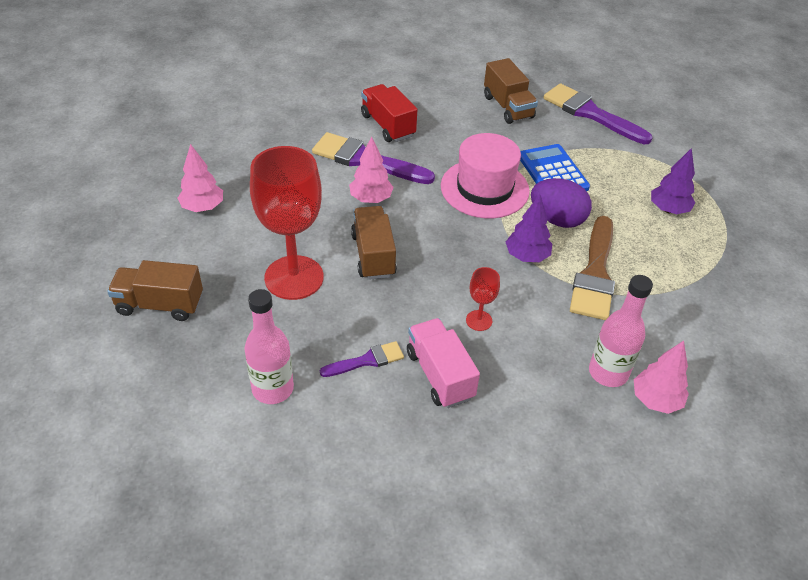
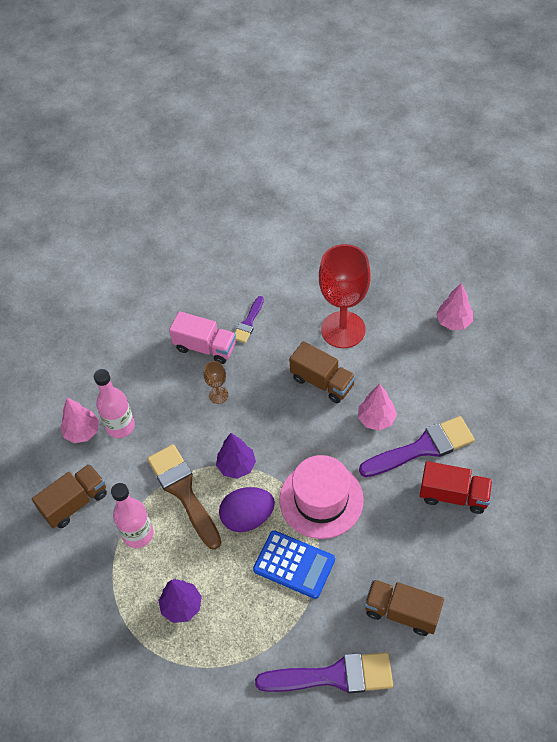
camera: 140 degrees right, 10 degrees up
brown truck [107,260,203,321] -> brown truck moved to [32,464,107,528]
pink bottle [244,289,294,404] -> pink bottle moved to [111,483,154,548]
red goblet [466,267,500,331] -> brown goblet [204,361,229,404]

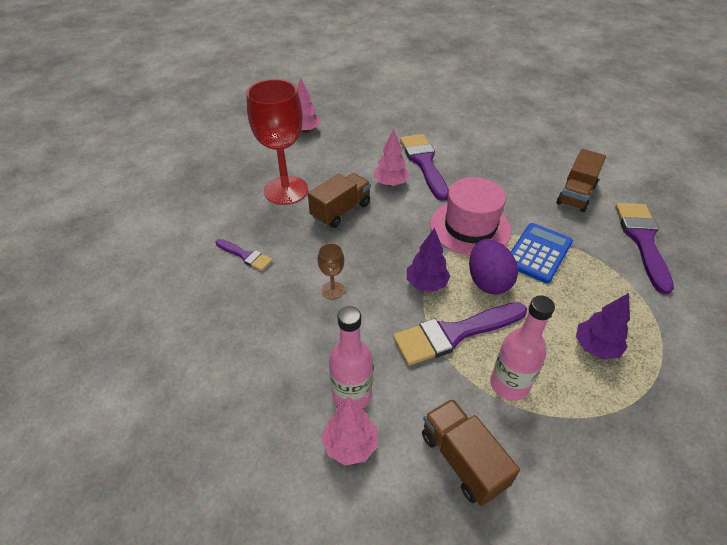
camera: 85 degrees left, 10 degrees down
brown brush [147,444,222,550] -> purple brush [393,302,527,366]
pink truck [169,311,236,364] -> none
red truck [420,461,493,514] -> none

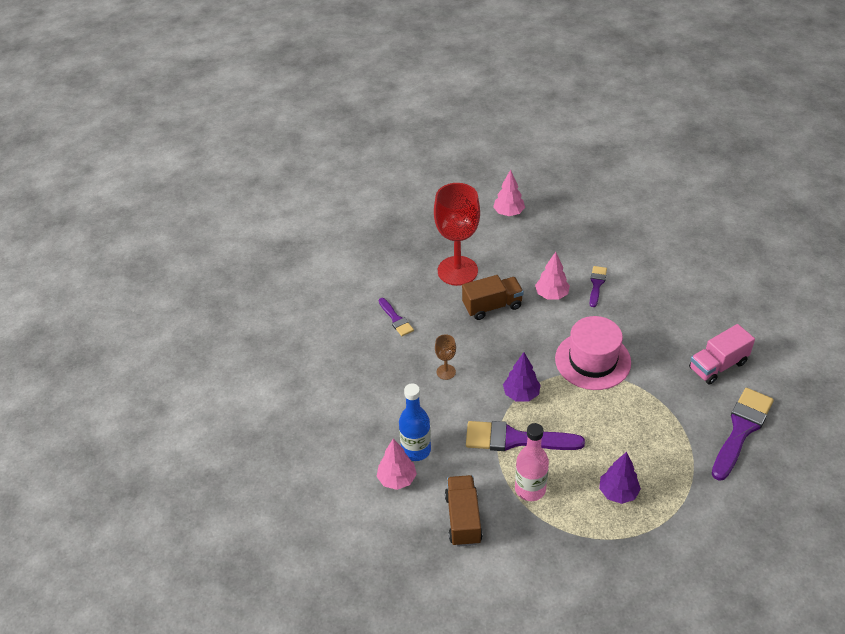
camera: 30 degrees right, 0 degrees up
pink bottle [329,306,373,409] -> blue bottle [399,384,431,461]
purple brush [400,134,449,201] -> purple brush [590,266,607,307], size x0.53
purple egg [469,239,518,295] -> none
blue calculator [511,223,573,283] -> none
brown truck [557,149,606,212] -> pink truck [689,324,755,385]

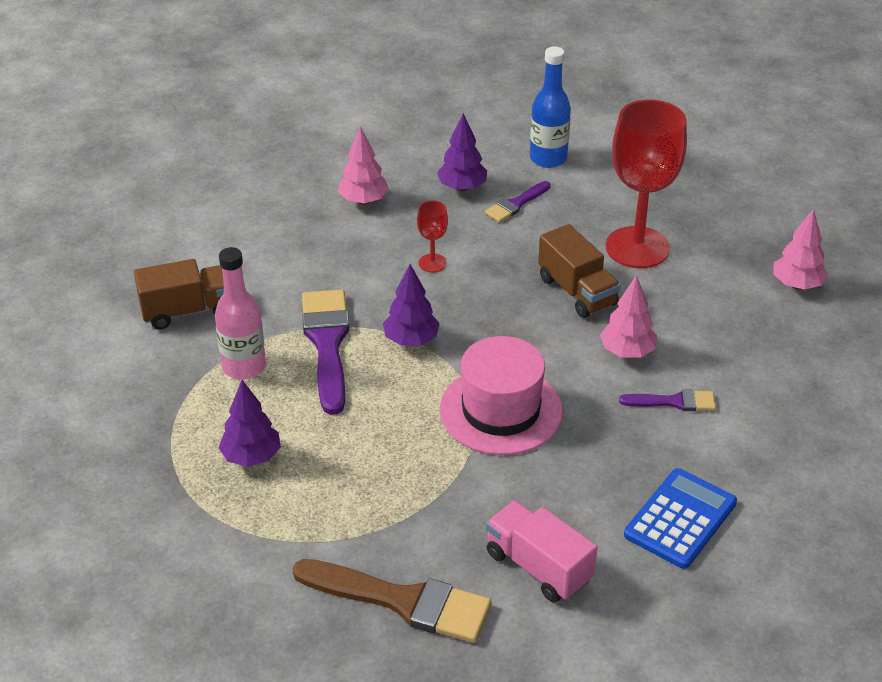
camera: 75 degrees right, 5 degrees down
pink tree [376,439,417,490] -> pink tree moved to [338,126,389,205]
blue bottle [399,384,431,461] -> blue bottle moved to [530,46,571,168]
brown goblet [435,334,456,380] -> red goblet [417,201,448,272]
purple brush [712,388,774,481] -> brown brush [292,559,491,643]
none -> purple tree [437,113,487,191]
none -> blue calculator [624,468,737,569]

